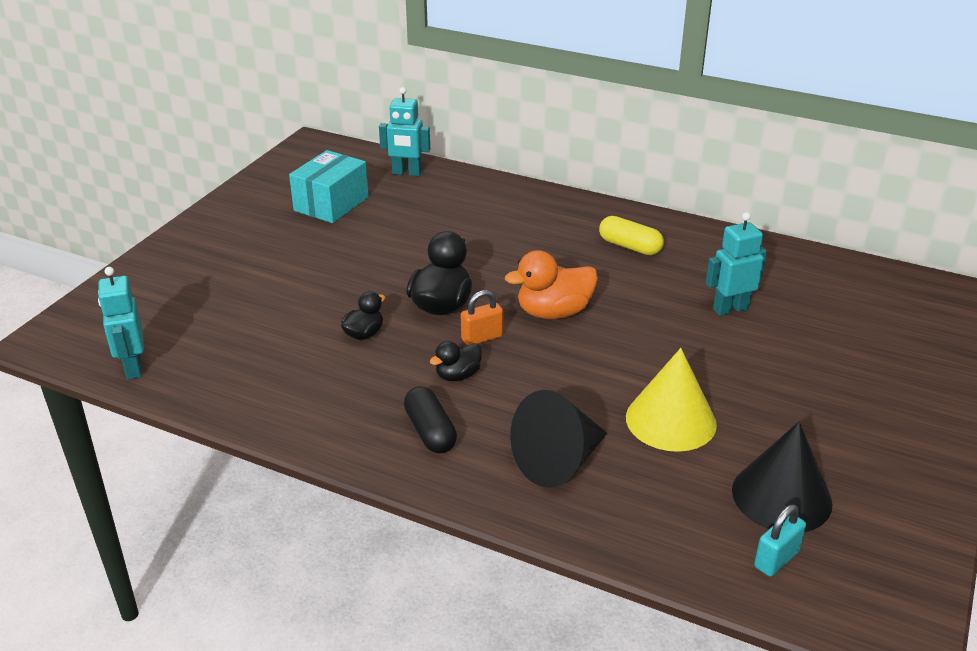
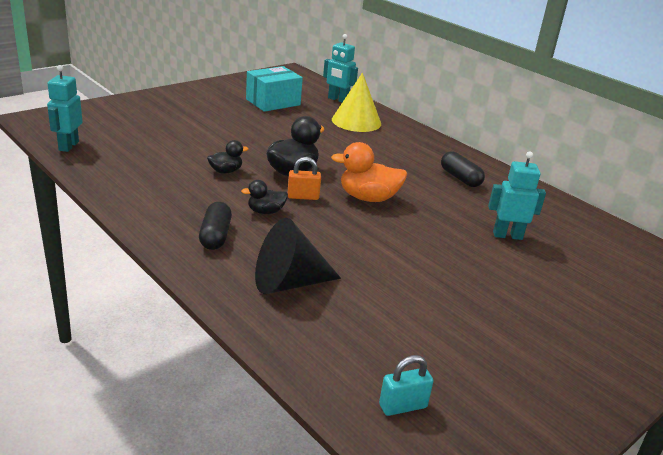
camera: 20 degrees right, 5 degrees down
yellow capsule [599,216,664,255] -> black capsule [441,151,485,187]
yellow cone [626,348,717,452] -> yellow cone moved to [332,73,381,132]
black cone [732,422,833,532] -> none

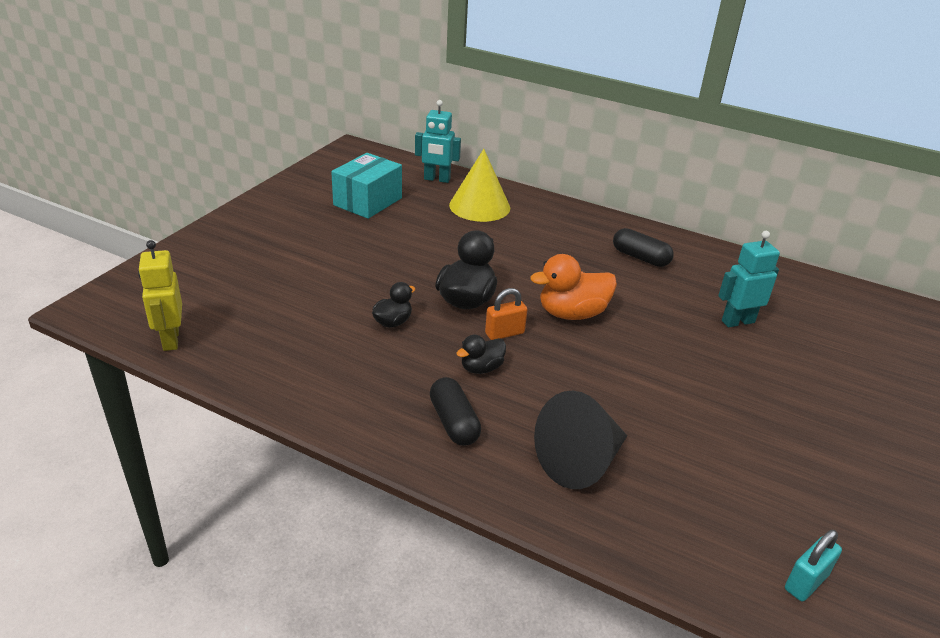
camera: 20 degrees left, 5 degrees up
turquoise robot [47,65,83,152] -> yellow robot [138,240,182,351]

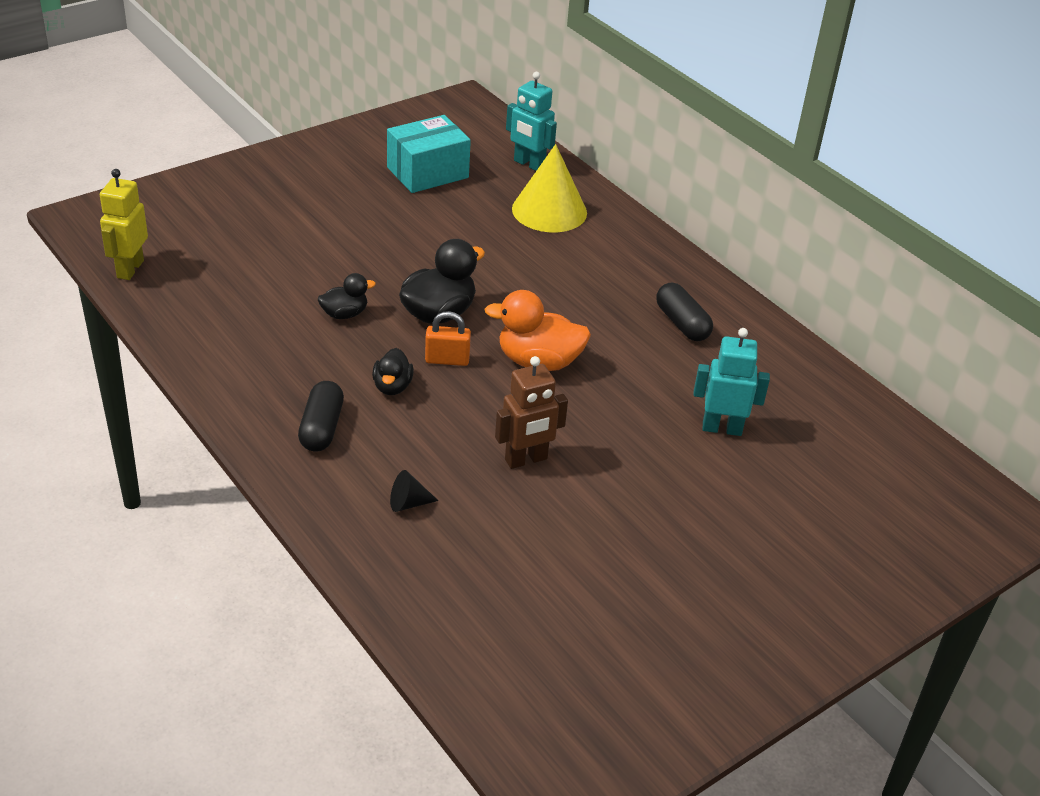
camera: 25 degrees right, 5 degrees up
black duck [456,335,506,374] -> black duck turned 75 degrees counterclockwise [372,348,414,395]
black cone [534,391,627,489] -> black cone [390,470,439,512], size x0.43
turquoise padlock [785,530,842,601] -> none
none -> brown robot [495,356,568,469]

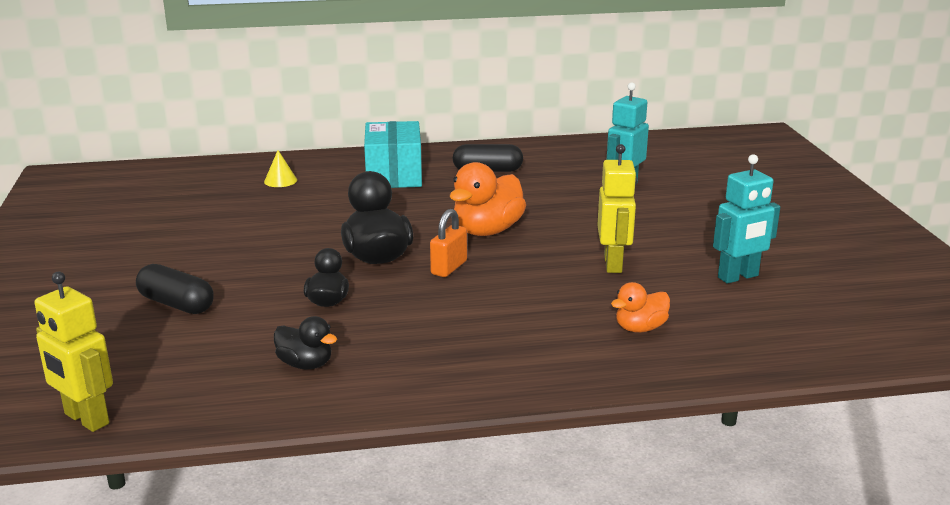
camera: 60 degrees left, 15 degrees down
black capsule [298,381,344,451] -> black capsule moved to [136,264,214,314]
black duck [372,348,414,395] -> black duck moved to [274,316,337,369]
turquoise box [387,115,471,193] -> turquoise box moved to [364,121,422,188]
black cone [390,470,439,512] -> orange duck [611,282,670,333]
brown robot [495,356,568,469] -> yellow robot [597,144,637,273]
turquoise robot [506,72,557,171] -> turquoise robot moved to [713,154,780,284]
yellow cone [512,144,587,232] -> yellow cone [264,150,297,187], size x0.43

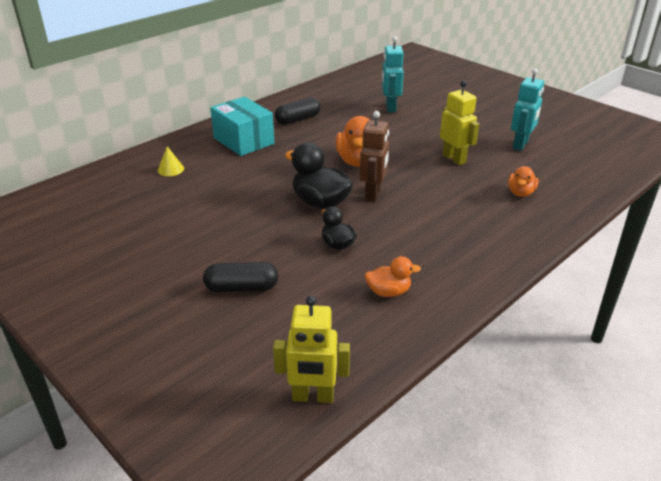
camera: 35 degrees left, 10 degrees up
black duck [274,316,337,369] -> orange duck [365,256,421,297]
orange padlock [430,209,467,277] -> brown robot [360,111,389,202]

